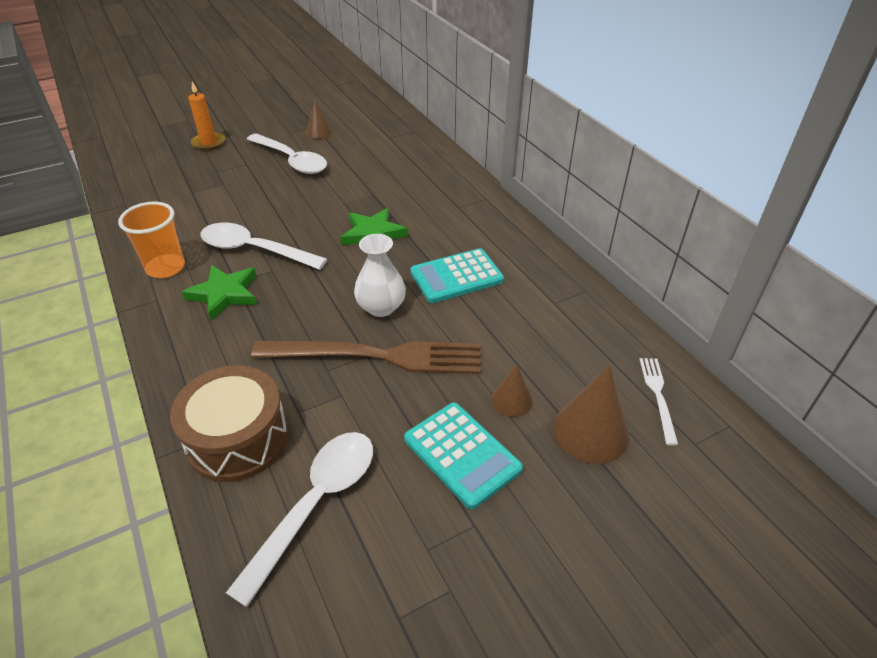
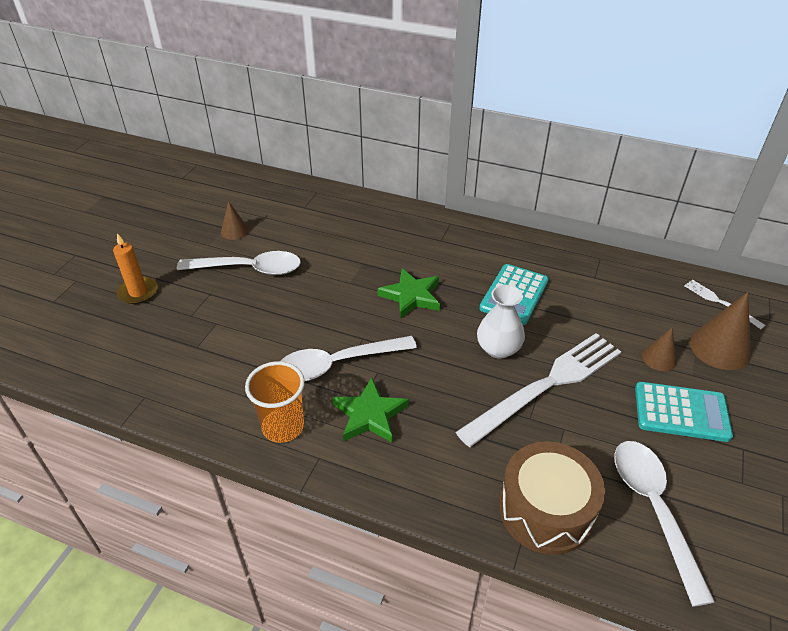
camera: 40 degrees left, 0 degrees up
brown fork [251,341,481,374] -> white fork [456,333,621,447]

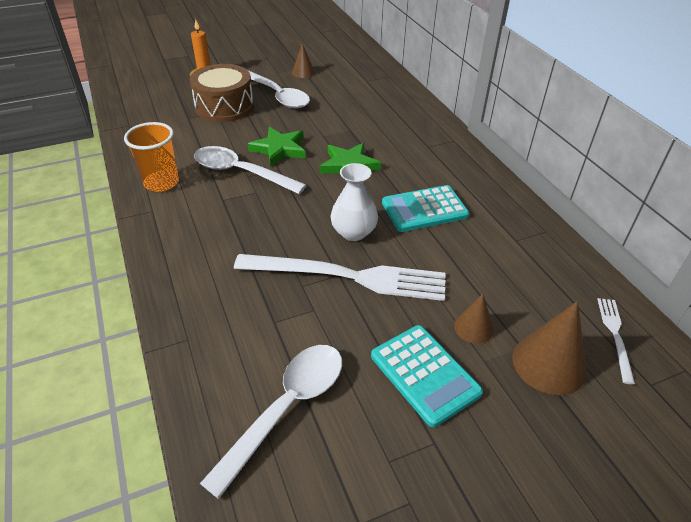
camera: 45 degrees right, 0 degrees up
green star [332,378,409,443] -> green star moved to [248,127,306,167]
brown drum [499,441,605,555] -> brown drum moved to [190,64,254,122]

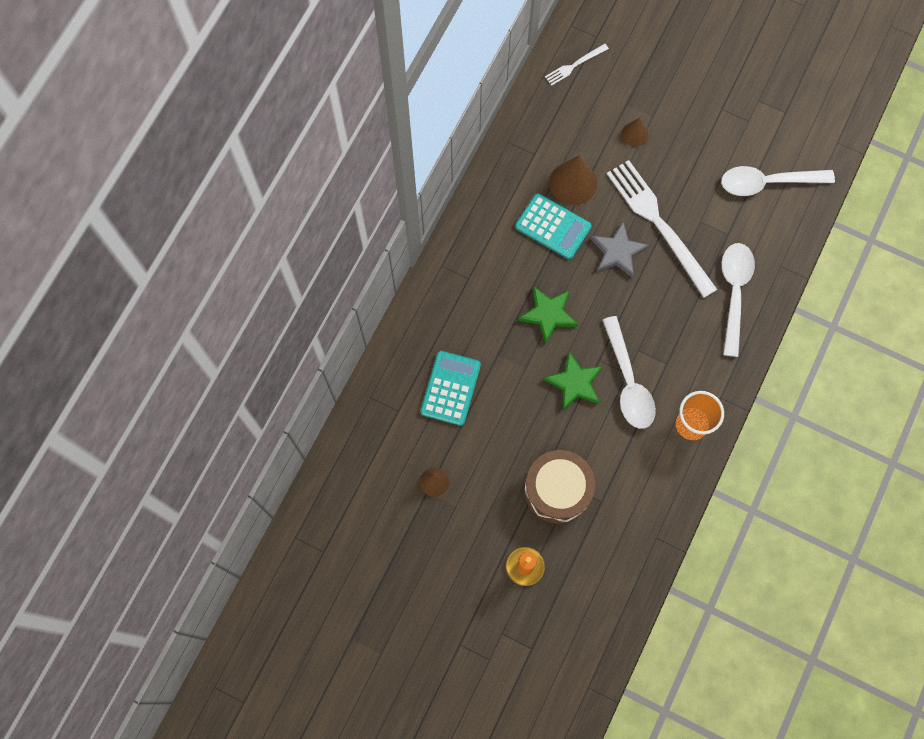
camera: 130 degrees left, 30 degrees up
white spoon [248,70,310,109] -> white spoon moved to [722,243,755,357]
white vase [331,163,378,241] -> grey star [591,222,649,278]
turquoise calculator [371,325,483,427] -> turquoise calculator moved to [420,351,481,426]
brown cone [512,301,587,395] -> brown cone moved to [550,155,597,205]

